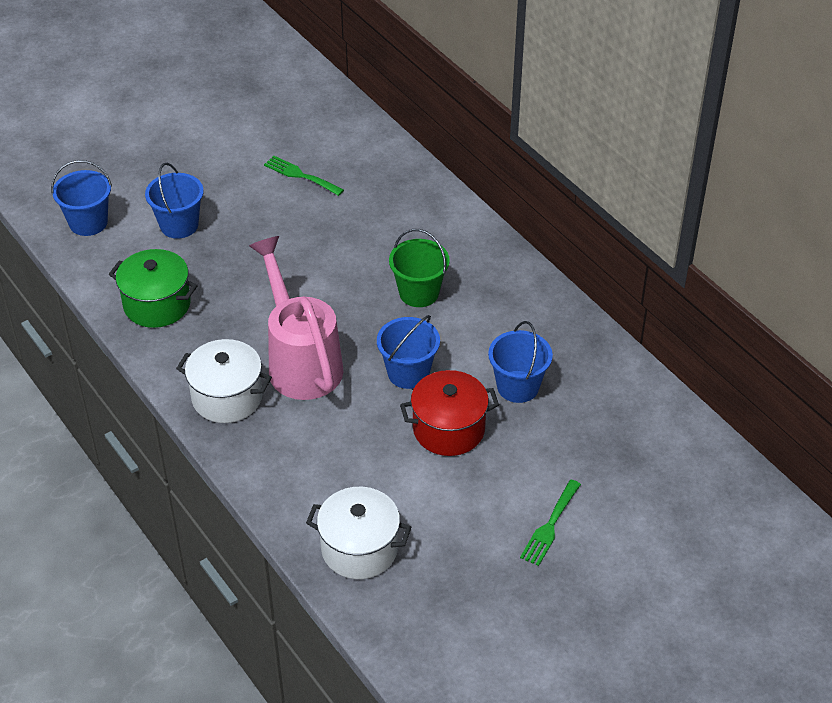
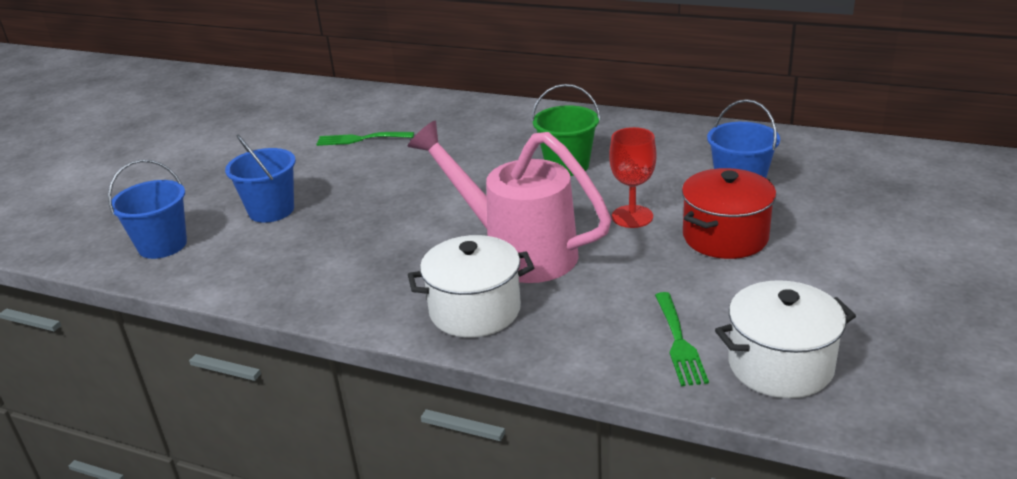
camera: 30 degrees left, 15 degrees down
green pot [109,249,198,328] -> none
blue bucket [377,315,440,389] -> red goblet [609,127,656,228]
green fork [520,480,581,566] -> green fork moved to [655,292,709,386]

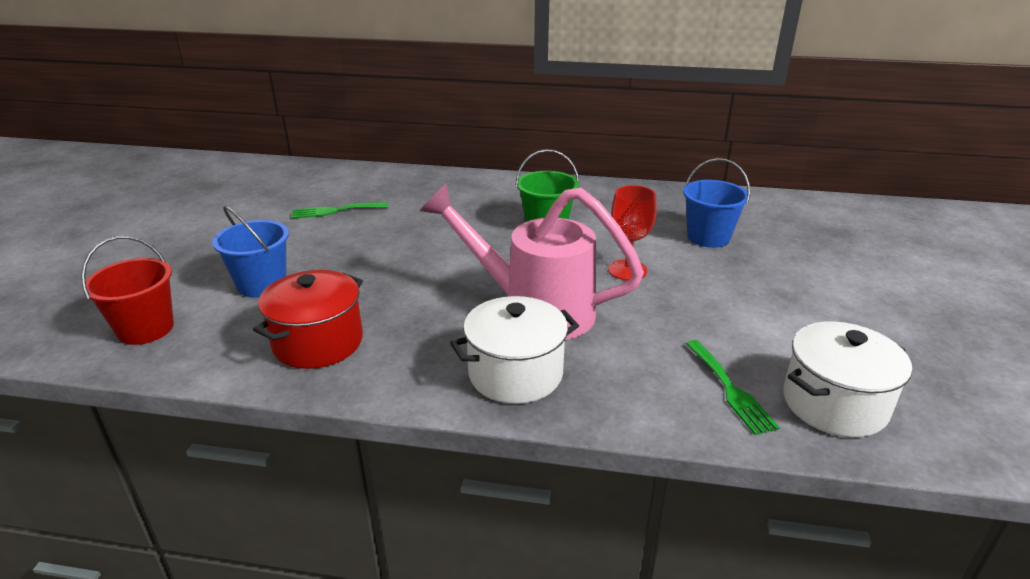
camera: 15 degrees left, 0 degrees up
blue bucket [108,160,187,259] -> red bucket [81,236,174,345]
red pot [682,168,776,259] -> red pot moved to [253,270,363,369]

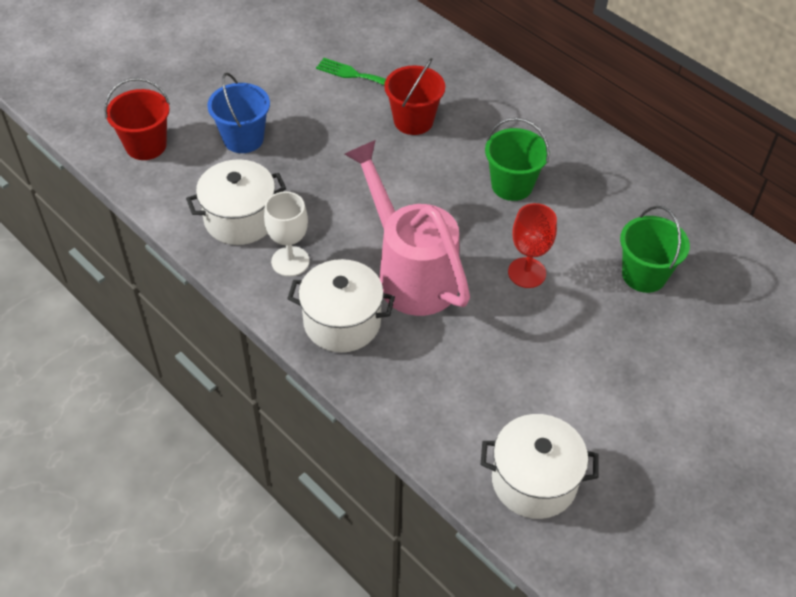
camera: 35 degrees right, 20 degrees up
red pot [253,270,363,369] -> white pot [186,159,286,245]
blue bucket [683,158,750,248] -> green bucket [620,206,690,293]
green fork [686,340,780,435] -> none
none -> white goblet [264,191,309,276]
none -> red bucket [384,58,445,135]

